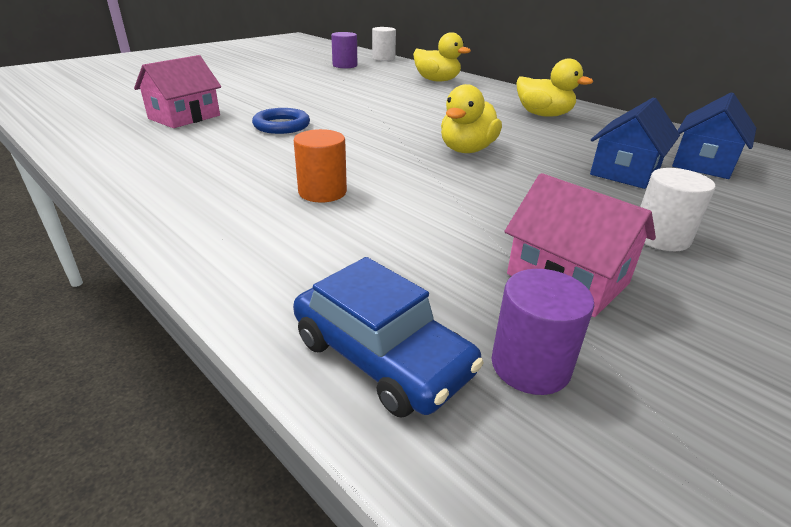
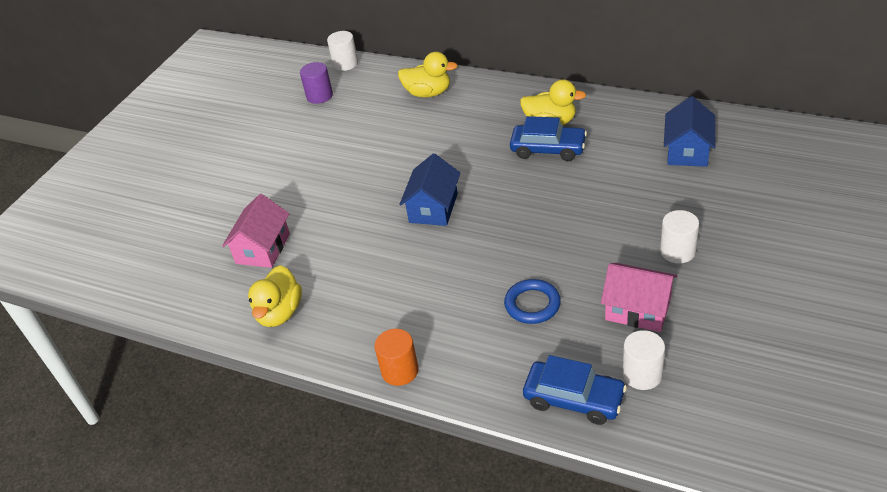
camera: 15 degrees left, 10 degrees up
blue ring [252,108,310,134] -> blue ring moved to [504,279,561,324]
orange cylinder [294,129,347,203] -> orange cylinder moved to [374,329,419,386]
yellow duck [441,84,502,153] -> yellow duck moved to [248,265,302,327]
purple cylinder [492,269,595,395] -> white cylinder [623,330,665,390]
blue house [590,97,680,189] -> blue house moved to [399,153,460,226]
none -> blue car [510,116,587,161]

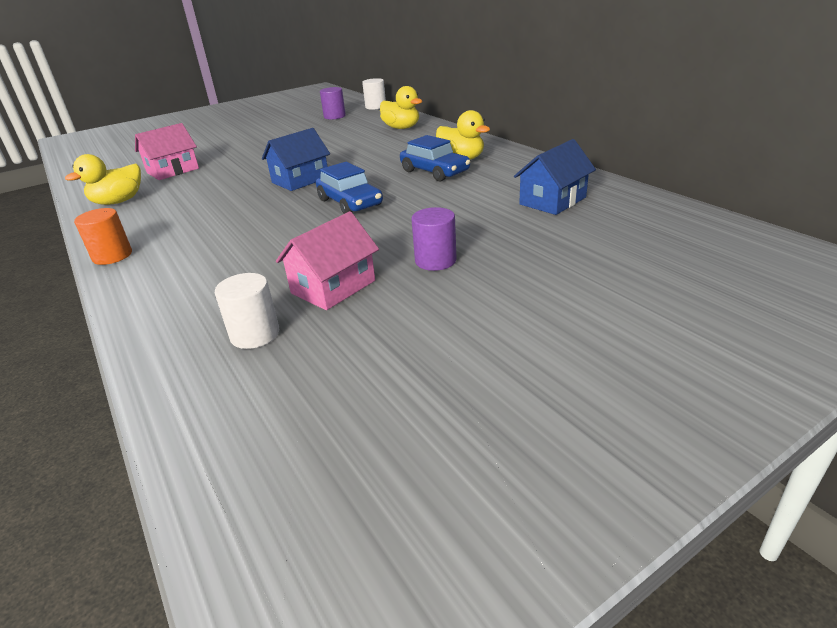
camera: 30 degrees right, 10 degrees down
blue ring [504,279,561,324] -> none
blue car [523,355,627,425] -> blue car moved to [316,162,383,214]
pink house [601,263,677,332] -> pink house turned 75 degrees clockwise [276,211,379,310]
white cylinder [660,210,699,263] -> purple cylinder [411,207,457,271]

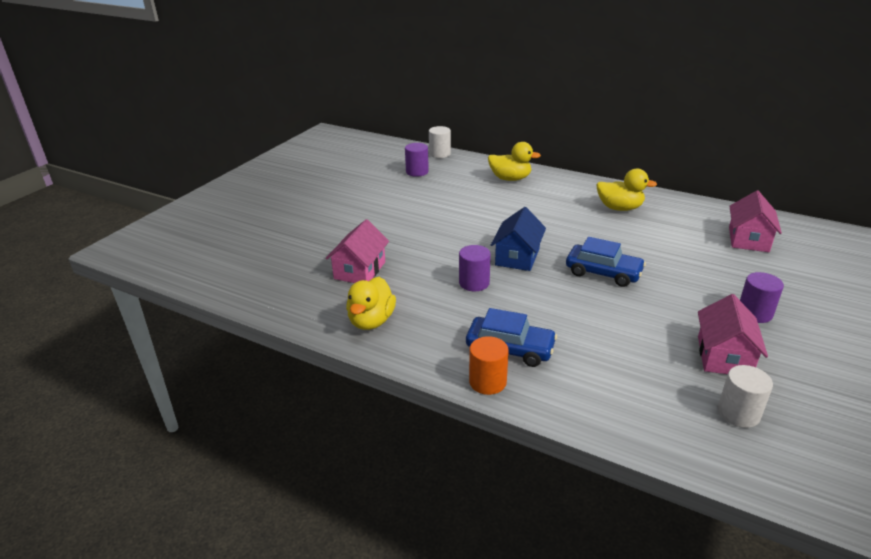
camera: 30 degrees left, 0 degrees up
blue car [400,135,470,181] -> blue car moved to [466,308,557,367]
blue house [514,139,596,215] -> pink house [729,191,782,252]
none -> purple cylinder [459,245,491,291]

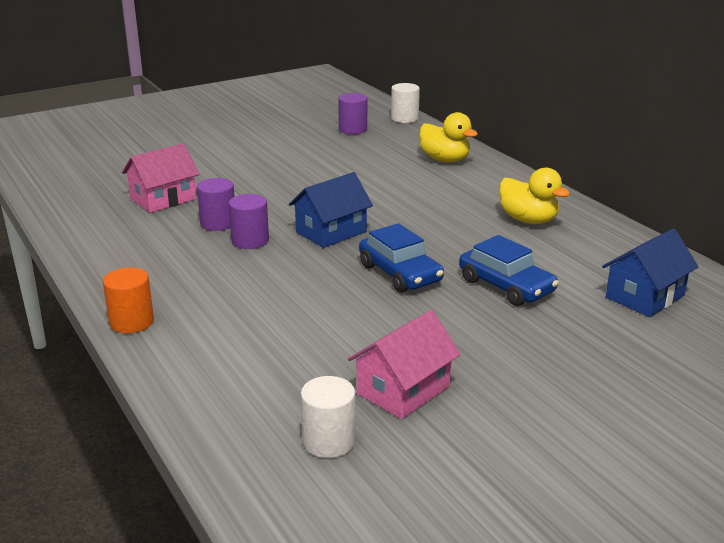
camera: 30 degrees right, 5 degrees down
yellow duck [346,277,396,330] -> none
blue car [466,308,557,367] -> blue car moved to [459,235,559,306]
pink house [729,191,782,252] -> blue house [602,229,699,317]
purple cylinder [740,272,784,323] -> purple cylinder moved to [197,178,235,231]

